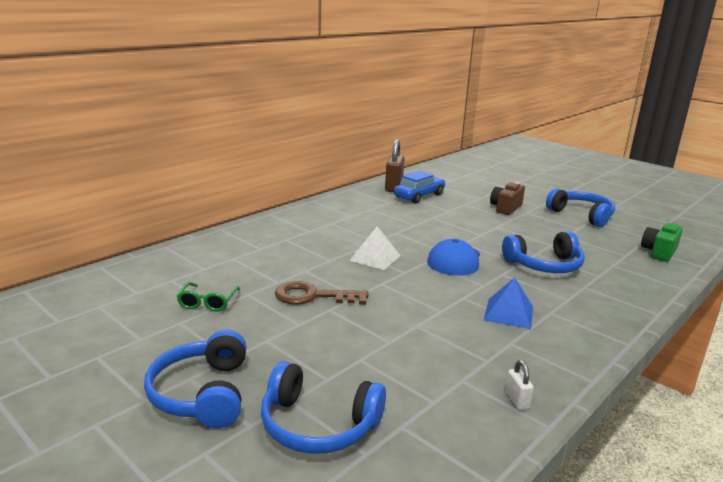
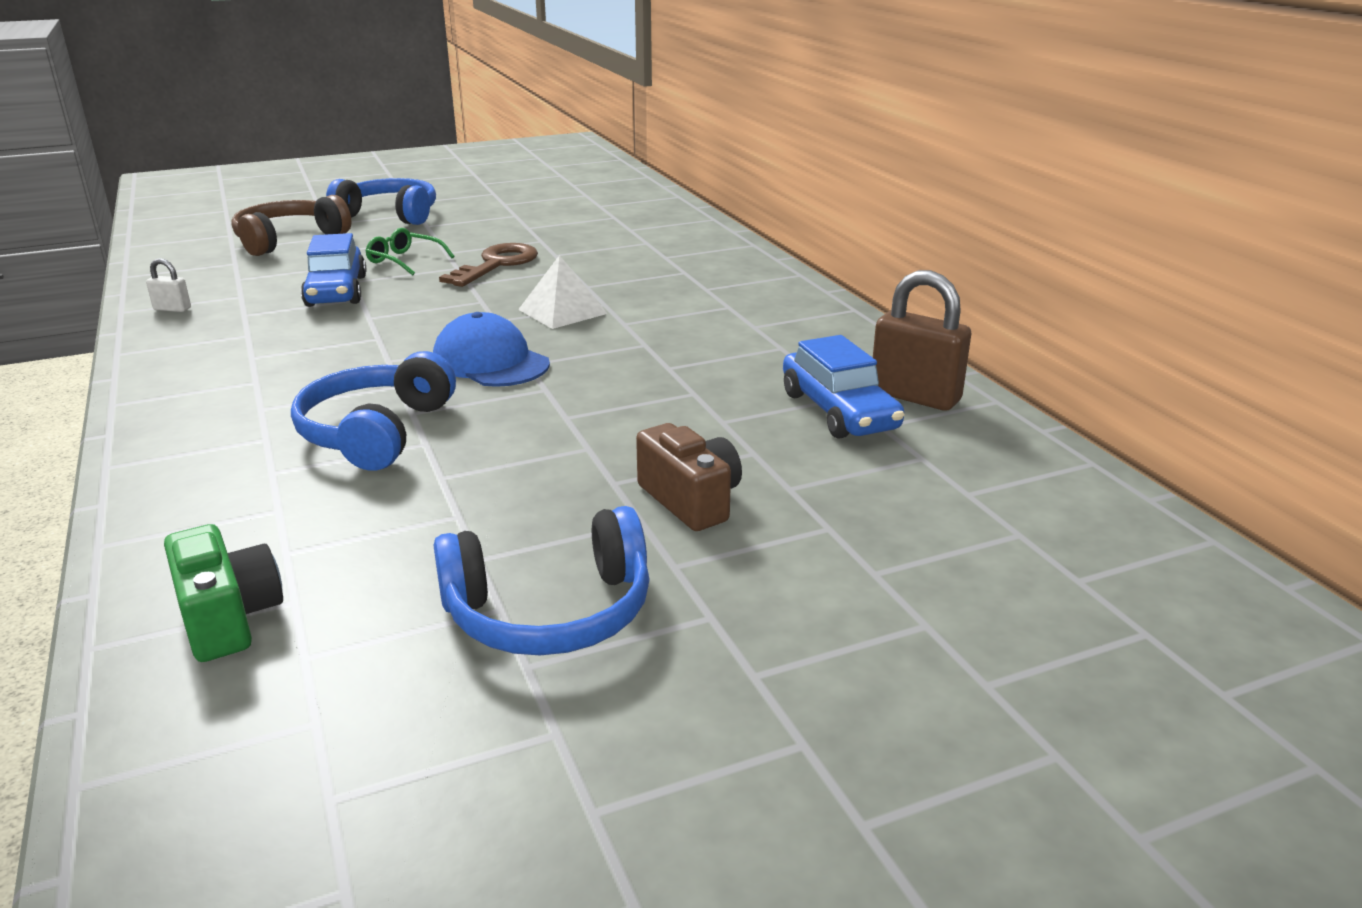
camera: 115 degrees right, 5 degrees up
green glasses [177,282,240,312] -> green glasses moved to [366,228,454,276]
blue headphones [261,361,386,454] -> brown headphones [231,195,351,256]
blue pyramid [484,277,533,329] -> none
none -> blue car [301,233,367,307]

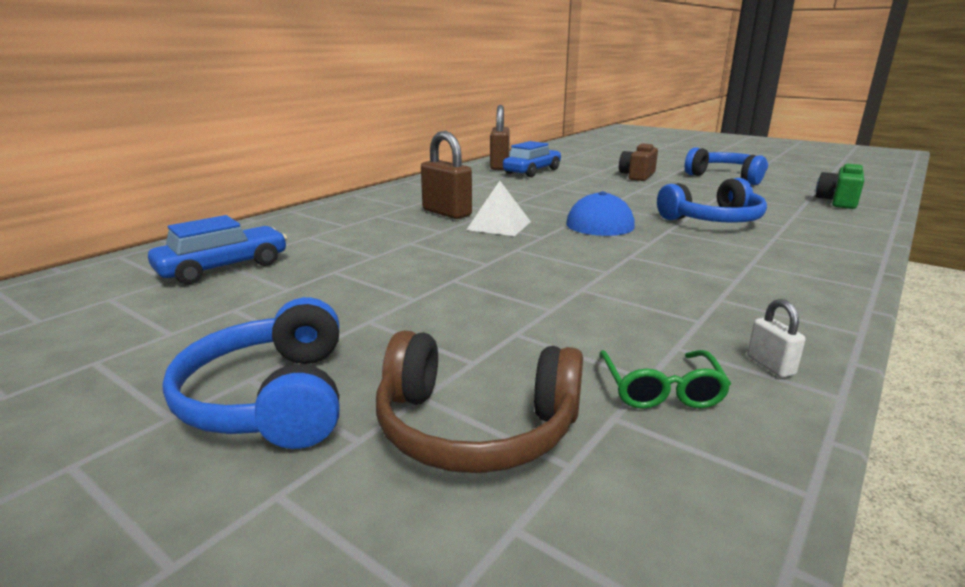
camera: 120 degrees left, 5 degrees down
blue car [301,233,367,307] -> blue car moved to [148,215,287,285]
green glasses [366,228,454,276] -> green glasses moved to [599,350,731,409]
brown key [439,243,538,287] -> none
none -> brown padlock [421,131,472,219]

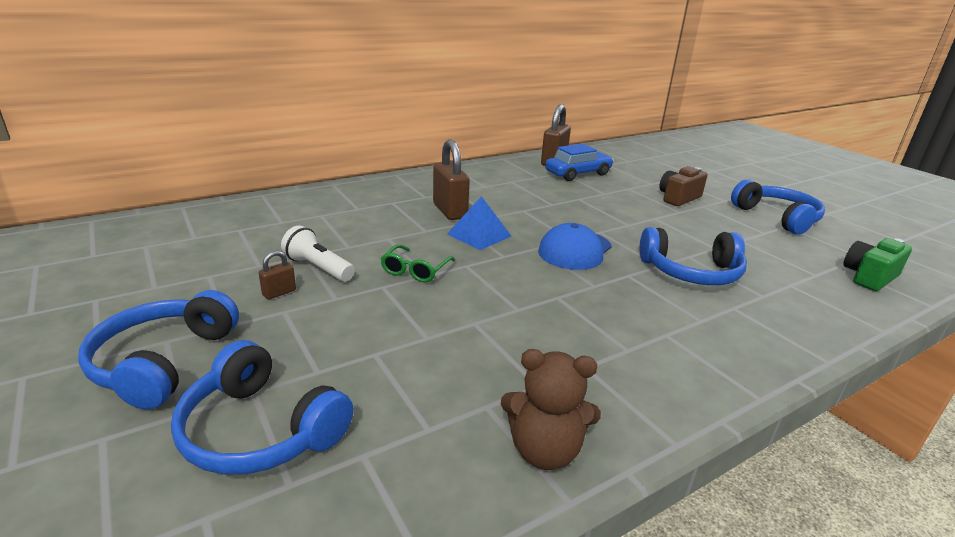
camera: 20 degrees right, 5 degrees up
blue car [148,215,287,285] -> none
brown headphones [376,330,583,473] -> blue headphones [171,340,353,475]
white pyramid [466,181,531,236] -> blue pyramid [447,196,511,250]
green glasses [599,350,731,409] -> green glasses moved to [380,244,455,283]
white padlock [747,299,806,378] -> brown teddy bear [501,349,601,470]
none -> brown padlock [259,250,296,300]
none -> white flashlight [281,226,355,282]

